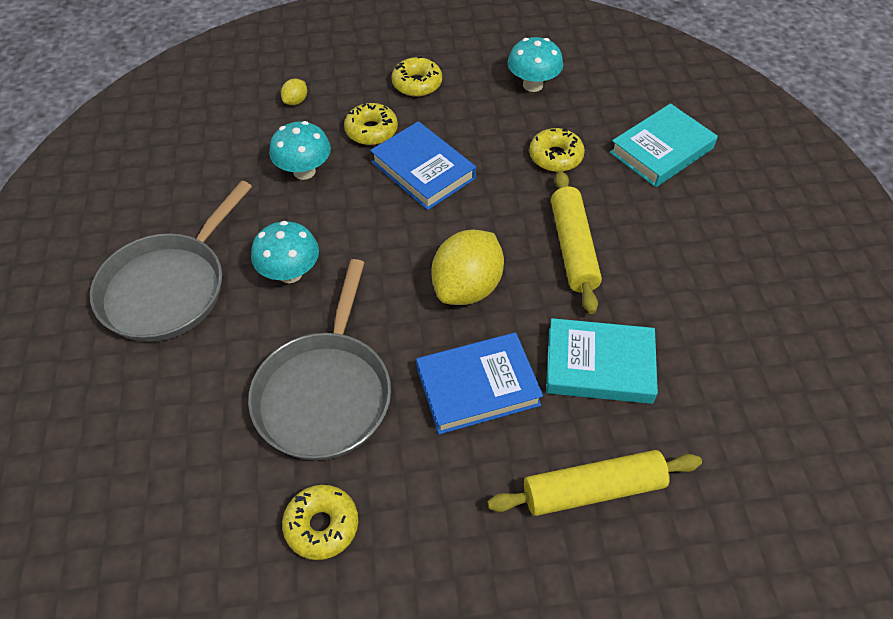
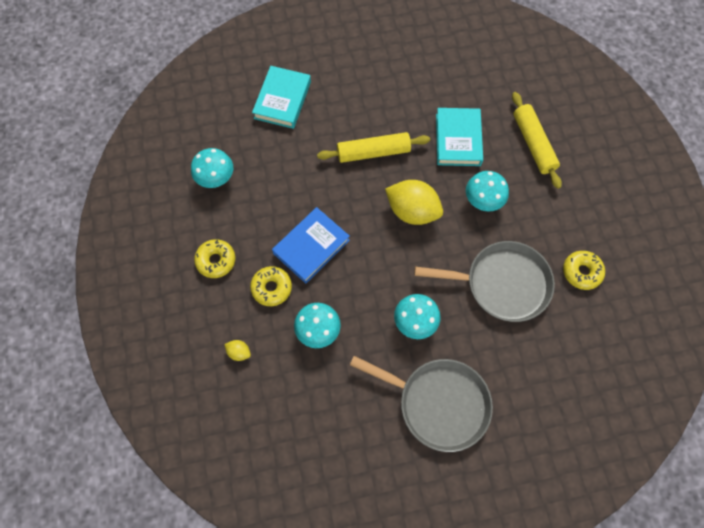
camera: 95 degrees left, 15 degrees up
blue book [416,332,543,434] -> turquoise mushroom [466,171,509,212]
yellow donut [529,127,585,172] -> none
turquoise book [610,103,718,187] -> turquoise book turned 60 degrees clockwise [252,66,311,129]

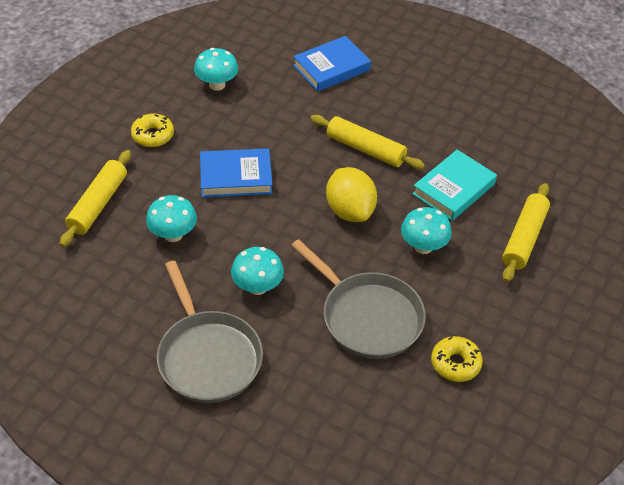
camera: 40 degrees right, 20 degrees down
yellow lemon [224,340,251,361] -> yellow rolling pin [60,150,131,247]
yellow donut [250,266,292,306] -> none
turquoise book [252,66,311,129] -> blue book [293,36,371,92]

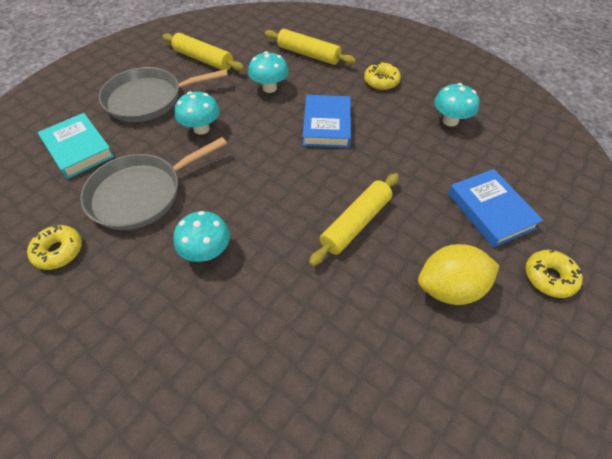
camera: 100 degrees right, 5 degrees up
yellow lemon [326,167,377,222] -> yellow lemon moved to [418,244,500,305]
turquoise book [412,150,497,221] -> turquoise book moved to [38,113,114,179]
yellow rolling pin [502,183,550,282] -> yellow rolling pin moved to [162,33,244,71]
none -> yellow donut [526,250,583,298]

